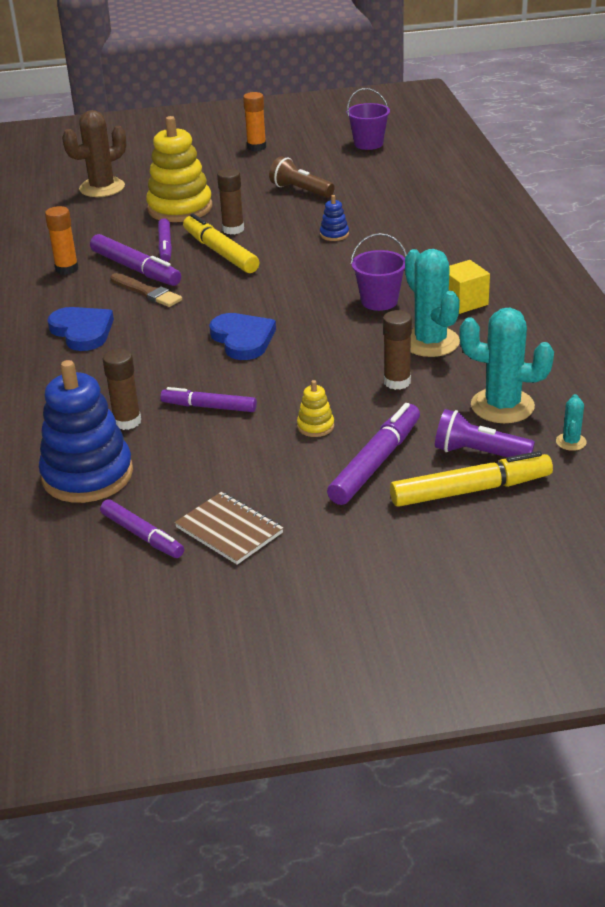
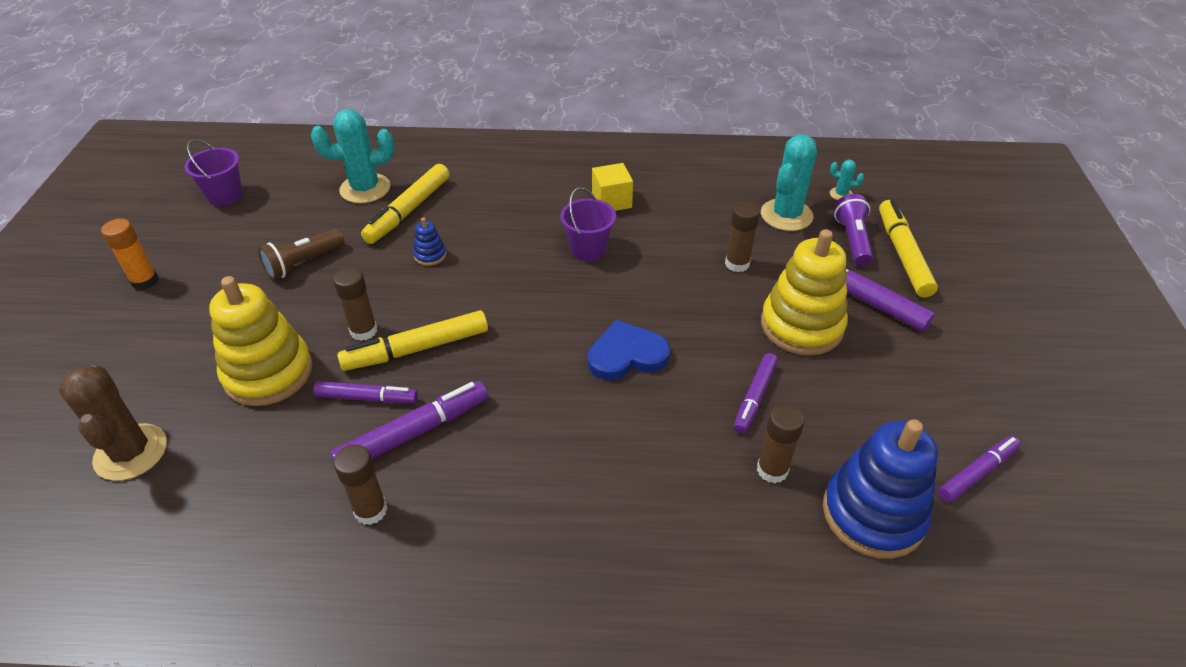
camera: 80 degrees left, 10 degrees up
orange glue stick [45,206,78,275] -> brown glue stick [334,444,388,525]
blue heart [47,307,114,351] -> none
brown brush [110,273,182,307] -> none
brown notebook [175,492,283,564] -> none
yellow stacking toy [297,380,334,437] -> yellow stacking toy [761,229,848,355], size x2.35
turquoise cactus [405,249,460,357] -> turquoise cactus moved to [311,109,394,203]
purple flashlight [435,409,535,457] -> purple flashlight turned 150 degrees clockwise [834,194,873,266]
none -> yellow marker [361,164,449,244]

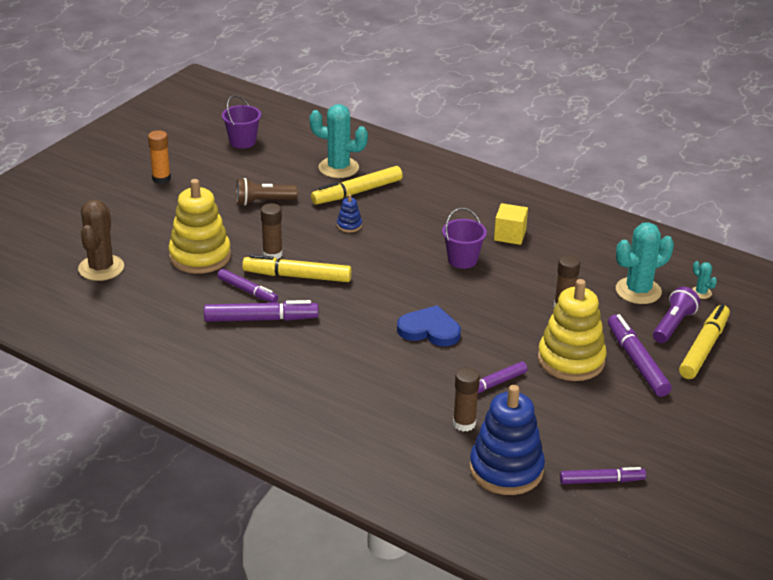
camera: 30 degrees right, 10 degrees down
brown glue stick [334,444,388,525] -> none

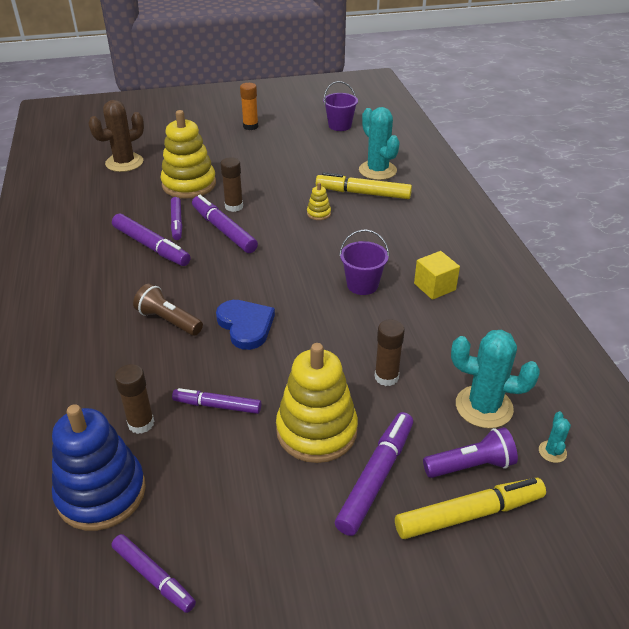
camera: 45 degrees right, 5 degrees up
brown flashlight [236,178,298,206] -> brown flashlight moved to [133,283,203,336]
yellow marker [242,254,352,282] -> purple marker [192,195,258,253]
blue stacking toy [337,194,362,232] -> yellow stacking toy [307,183,331,220]

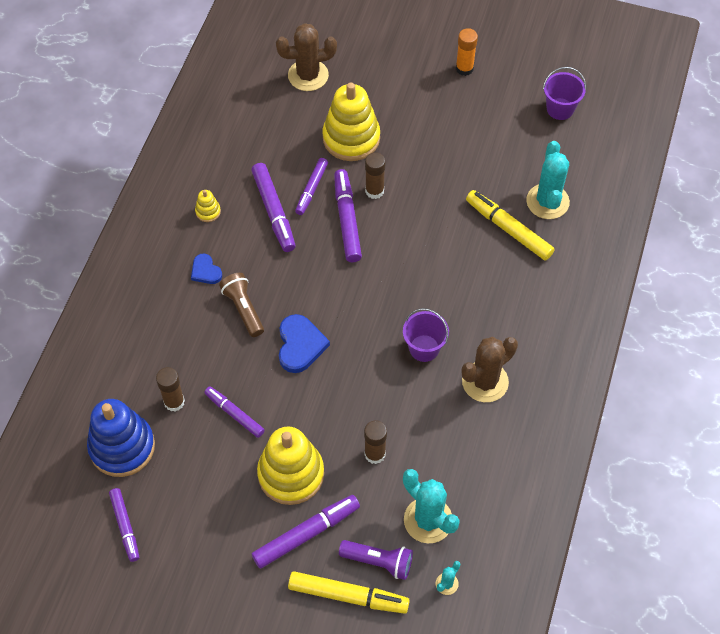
camera: 30 degrees right, 20 degrees up
yellow stacking toy [307,183,331,220] -> yellow stacking toy moved to [195,190,221,222]
yellow cube [414,251,460,300] -> brown cactus [462,337,518,402]
none -> blue heart [191,254,222,284]

